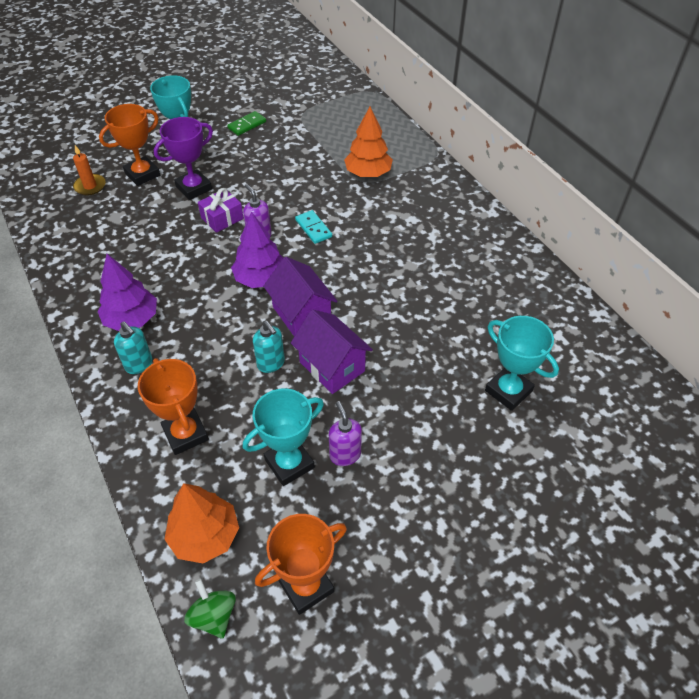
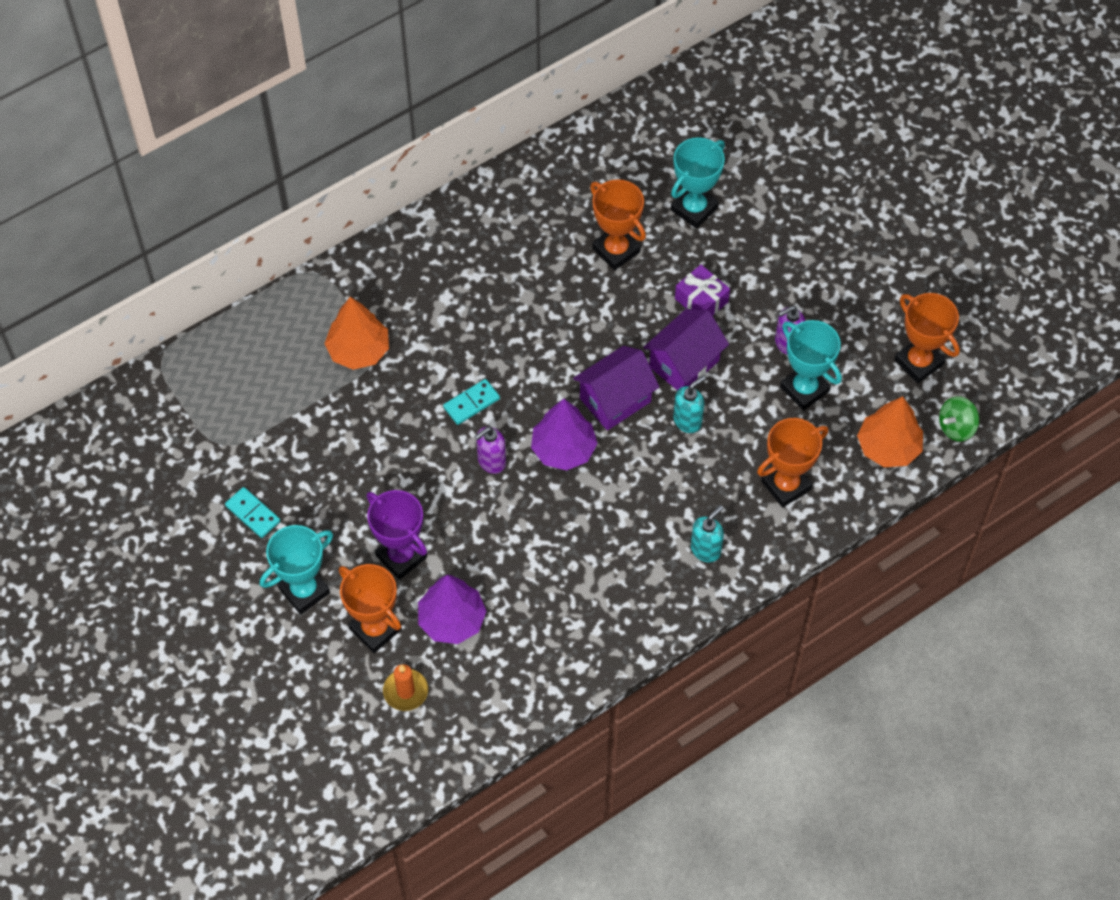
camera: 95 degrees left, 10 degrees up
purple tree [97,254,157,331] -> purple tree moved to [418,575,486,644]
purple gift [198,188,244,233] -> purple gift moved to [675,265,730,316]
green domino [227,111,266,136] -> turquoise domino [225,487,280,538]
none -> orange trophy [590,179,646,270]

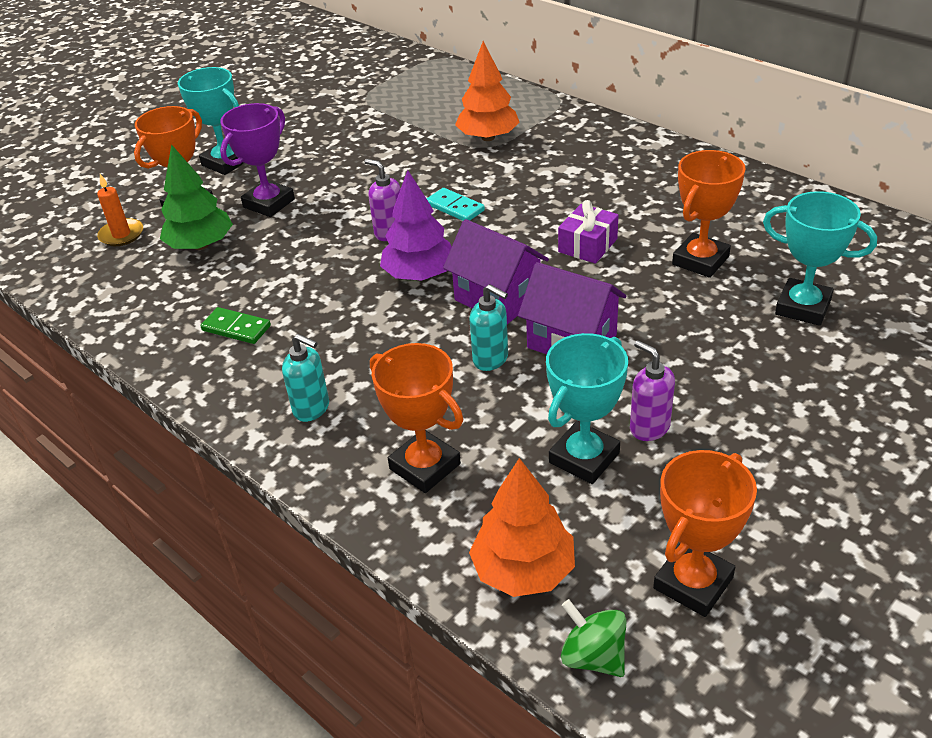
camera: 80 degrees right, 20 degrees down
turquoise domino [225,487,280,538] -> none
purple tree [418,575,486,644] -> green tree [160,144,233,250]
purple gift [675,265,730,316] -> purple gift moved to [558,200,618,264]
none -> green domino [200,307,271,344]

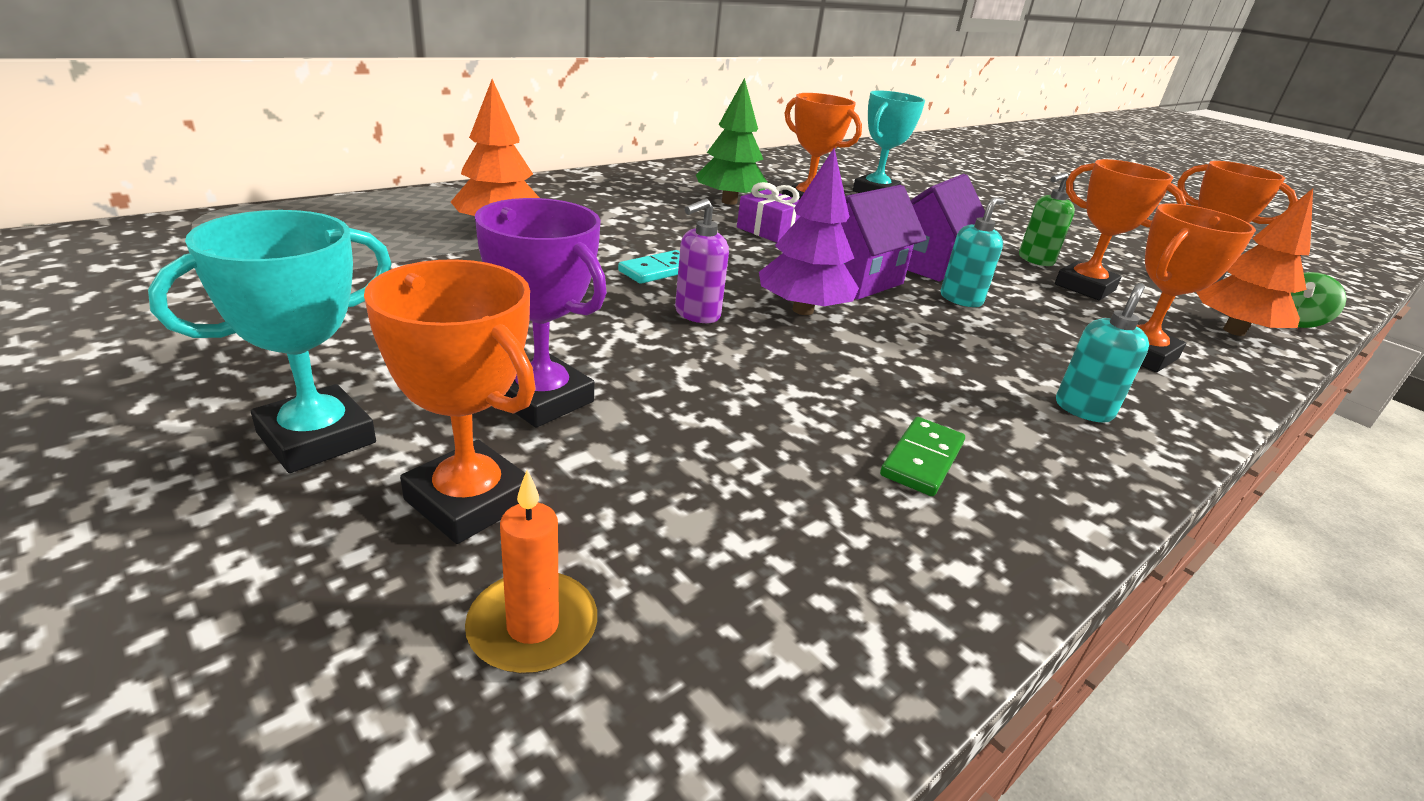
camera: 90 degrees left, 10 degrees down
green tree [160,144,233,250] -> green tree moved to [696,78,768,205]
turquoise trophy [546,333,628,484] -> orange trophy [1055,159,1186,300]
purple soap dispenser [630,341,675,441] -> green soap dispenser [1019,172,1075,266]

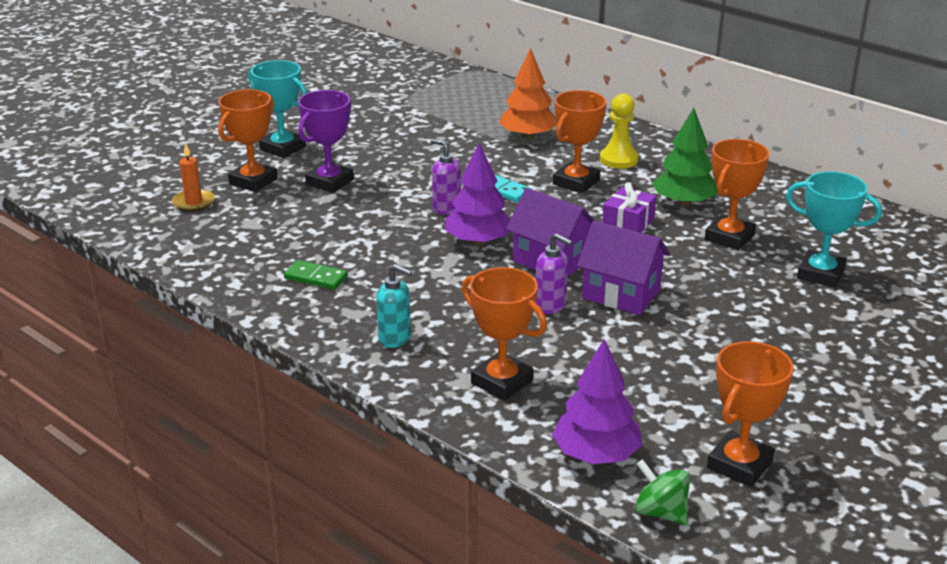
camera: 85 degrees right, 0 degrees up
turquoise soap dispenser [941,198,1005,307] -> purple soap dispenser [536,233,573,314]
green soap dispenser [1019,172,1075,266] -> none
orange trophy [1055,159,1186,300] -> orange trophy moved to [553,90,607,193]
orange tree [1196,188,1313,336] -> purple tree [552,339,642,464]
none -> yellow pawn [600,94,639,169]

